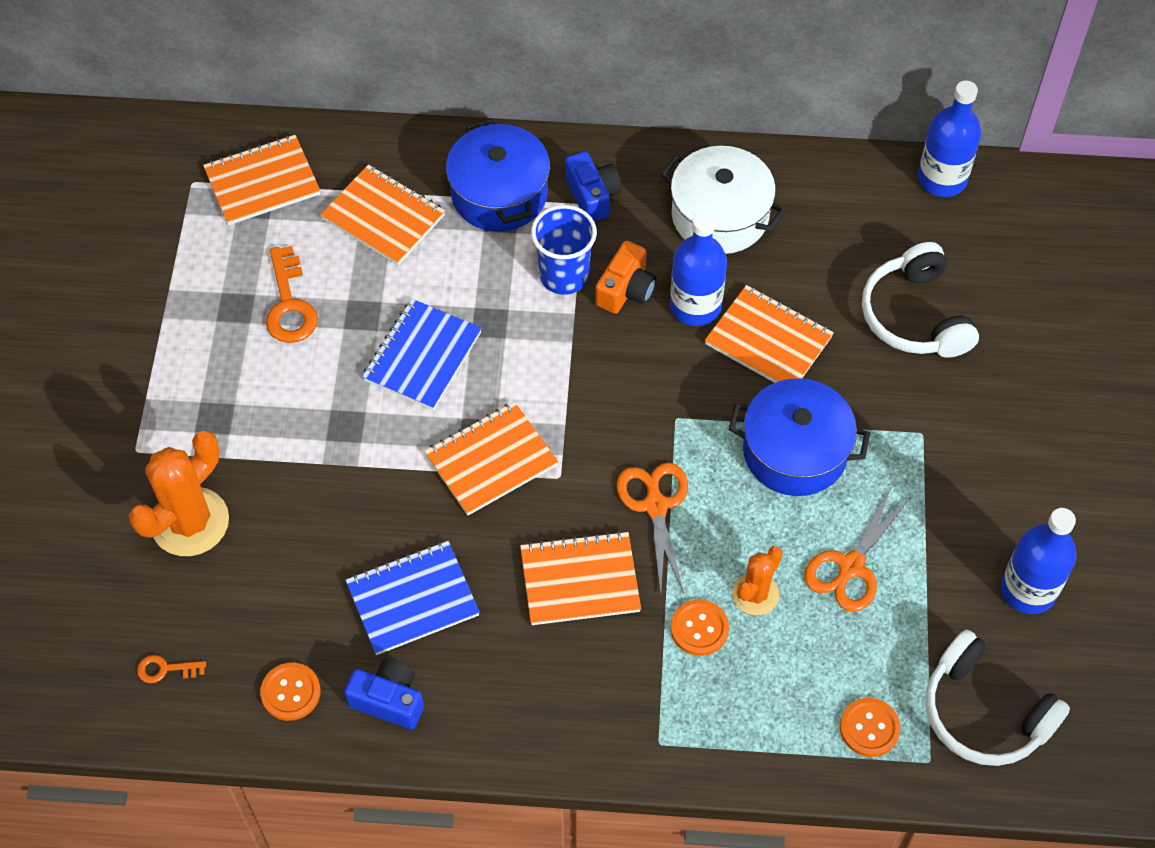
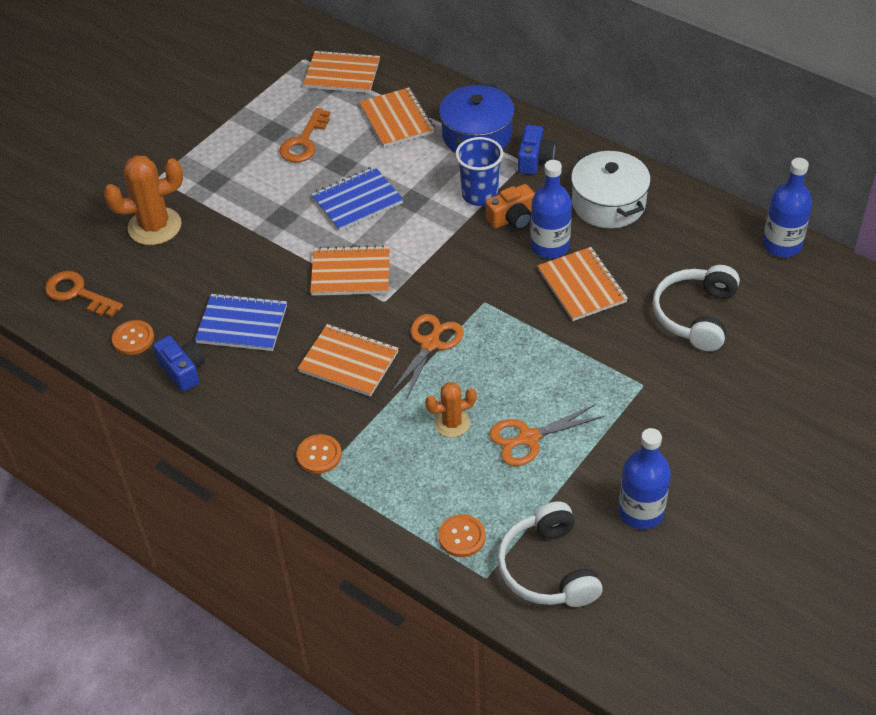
camera: 35 degrees right, 10 degrees down
orange key [137,655,206,683] -> orange key [45,271,123,317], size x1.88
orange button [671,599,729,656] -> orange button moved to [297,434,342,474]
blue pot [729,378,870,496] -> none

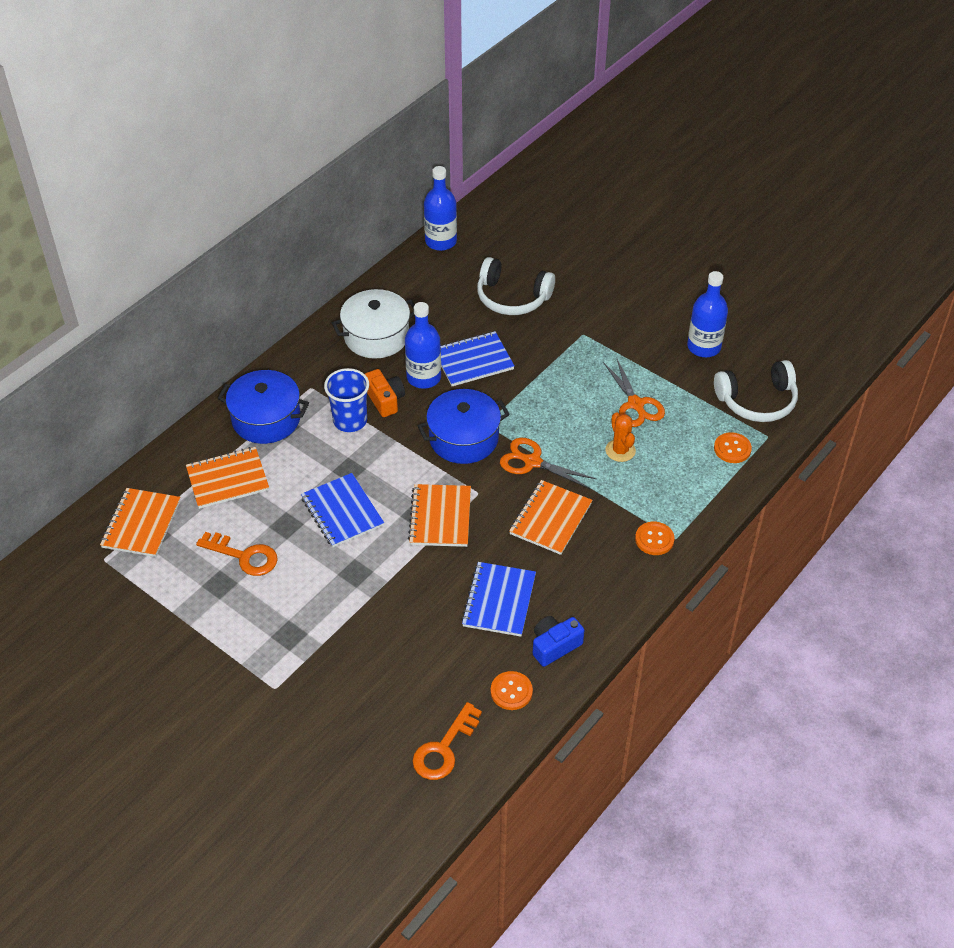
camera: 90 degrees left, 0 degrees up
orange cactus [103,156,183,245] -> none
blue camera [518,125,555,175] -> none
orange notebook [538,247,628,321] -> blue notebook [440,331,514,386]
none -> blue pot [418,389,510,464]

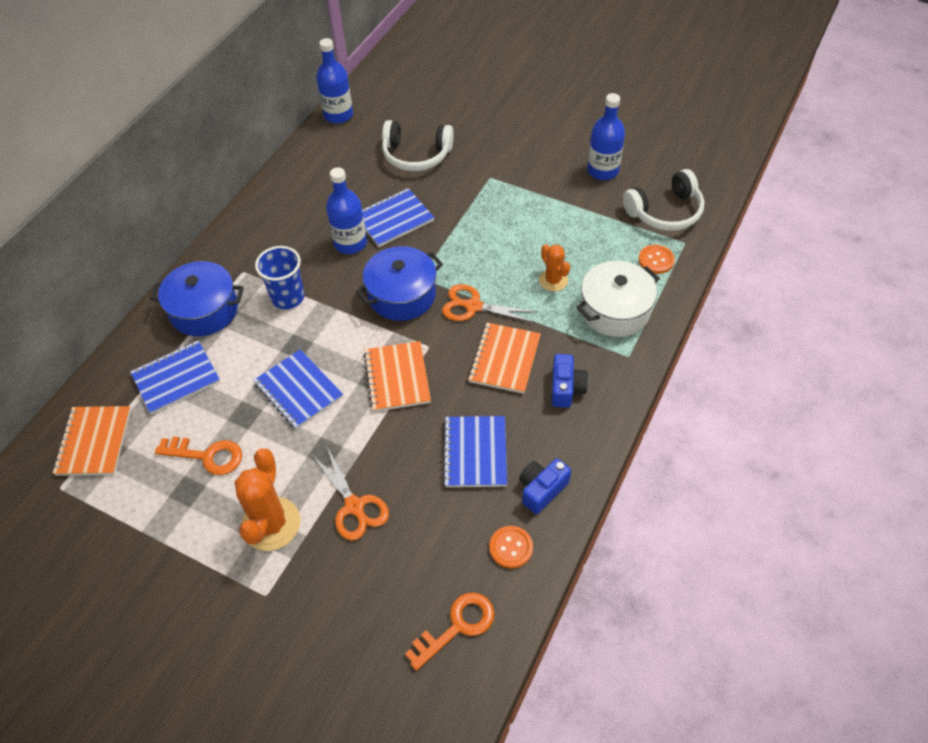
camera: 10 degrees left, 5 degrees up
orange notebook [186,447,269,509] -> blue notebook [130,340,220,414]
white pot [332,289,415,359] -> white pot moved to [576,261,660,337]
orange camera [365,369,405,417] -> none
orange key [413,702,482,780] -> orange key turned 150 degrees counterclockwise [405,592,494,671]
orange scissors [603,359,665,427] -> orange scissors moved to [313,447,389,540]
orange button [635,522,675,555] -> none
none -> orange cactus [235,448,300,551]
none -> blue camera [552,354,589,408]

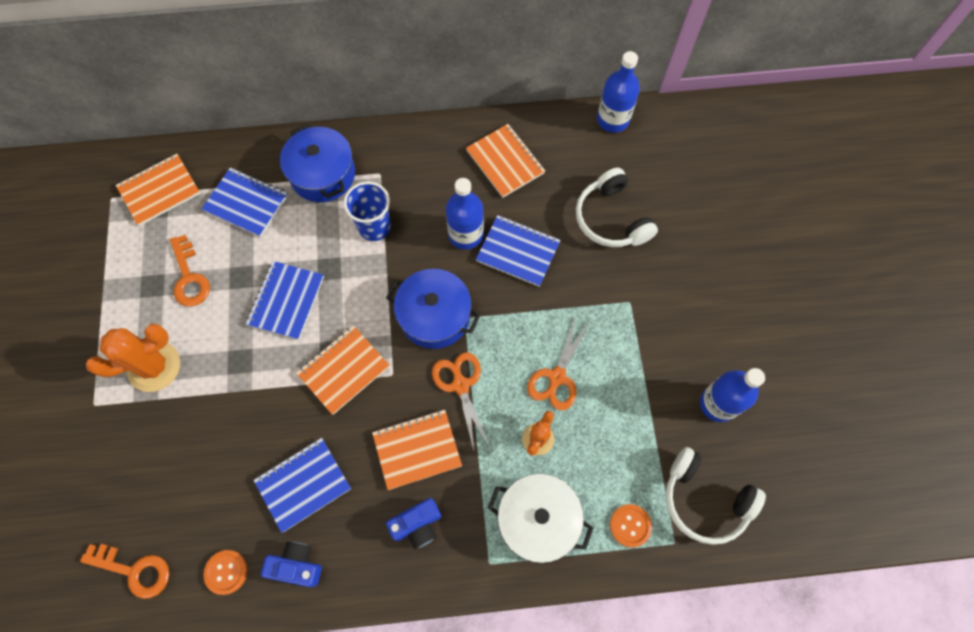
camera: 55 degrees right, 15 degrees up
orange scissors [313,447,389,540] -> orange scissors moved to [527,315,590,410]
none -> orange notebook [466,124,545,198]

